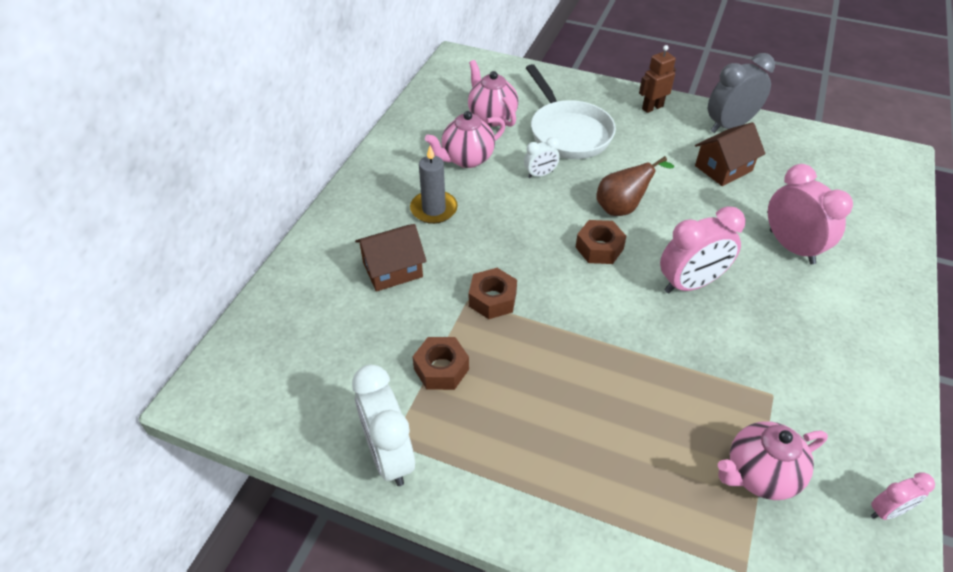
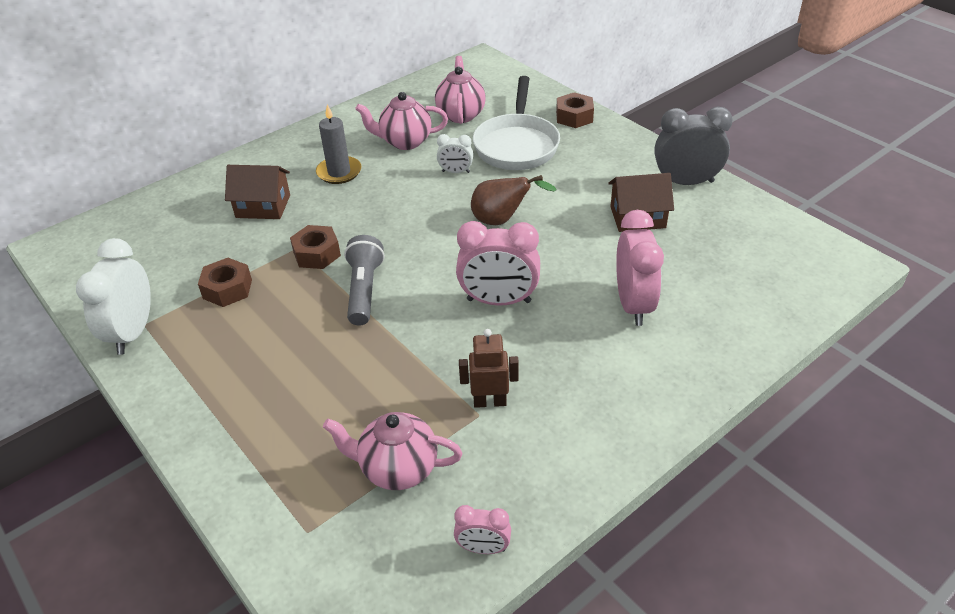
camera: 30 degrees right, 5 degrees down
brown nut [576,220,627,264] -> brown nut moved to [556,92,594,128]
brown robot [639,45,676,113] -> brown robot moved to [459,329,519,408]
none -> grey flashlight [344,235,384,326]

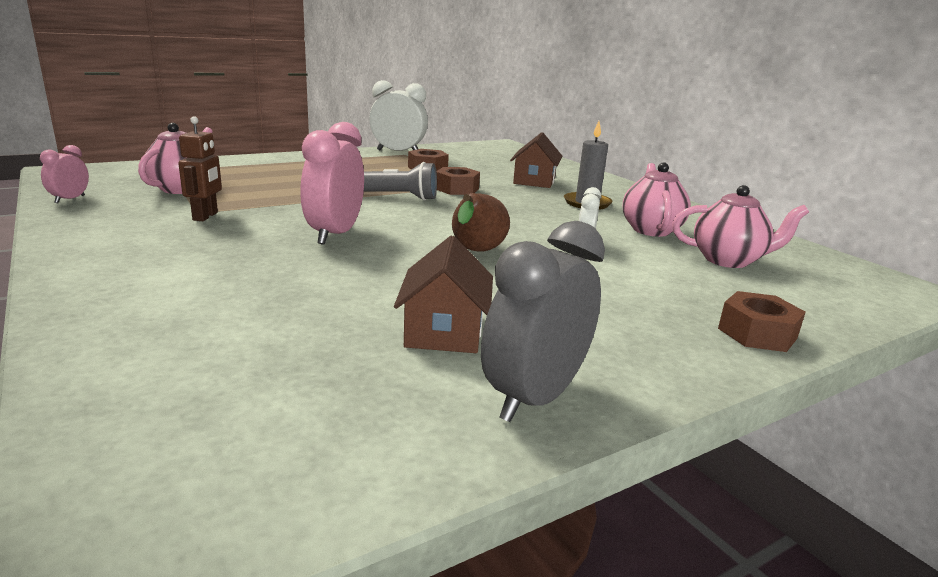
camera: 95 degrees right, 20 degrees down
white pan [473,76,560,170] -> none
pink clock [616,210,664,326] -> none
grey clock [654,106,733,185] -> grey clock turned 150 degrees counterclockwise [481,221,605,422]

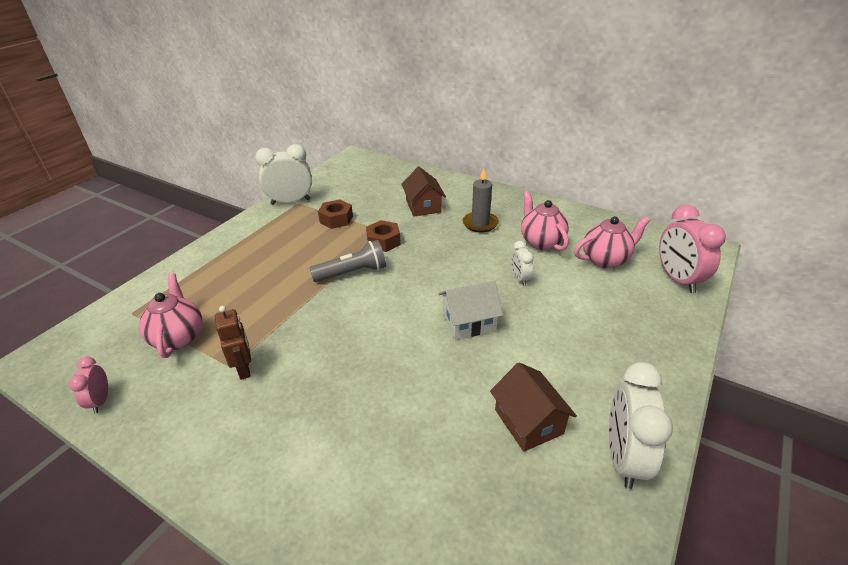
camera: 25 degrees left, 15 degrees up
pink clock [300,122,364,245] -> pink clock moved to [659,205,726,293]
brown pear [452,193,510,252] -> white house [439,281,503,340]
grey clock [481,221,605,422] -> white clock [609,362,673,489]
brown nut [718,291,806,352] -> none

